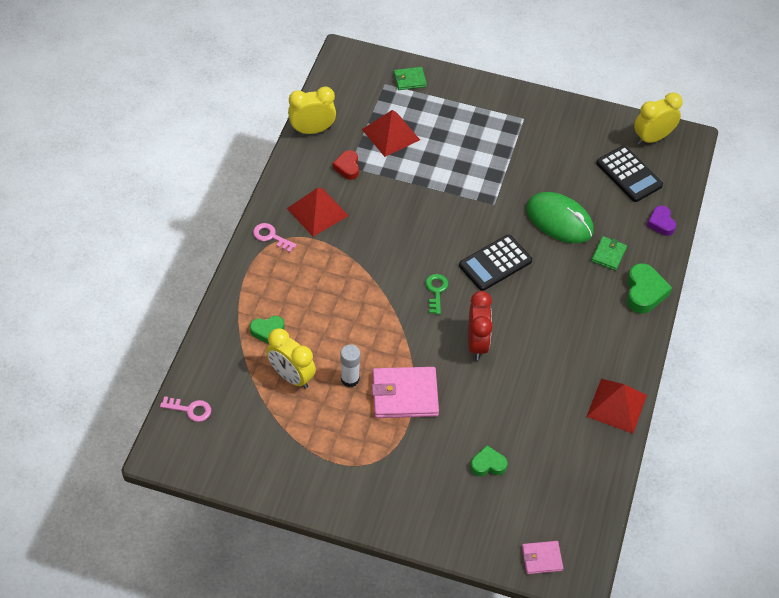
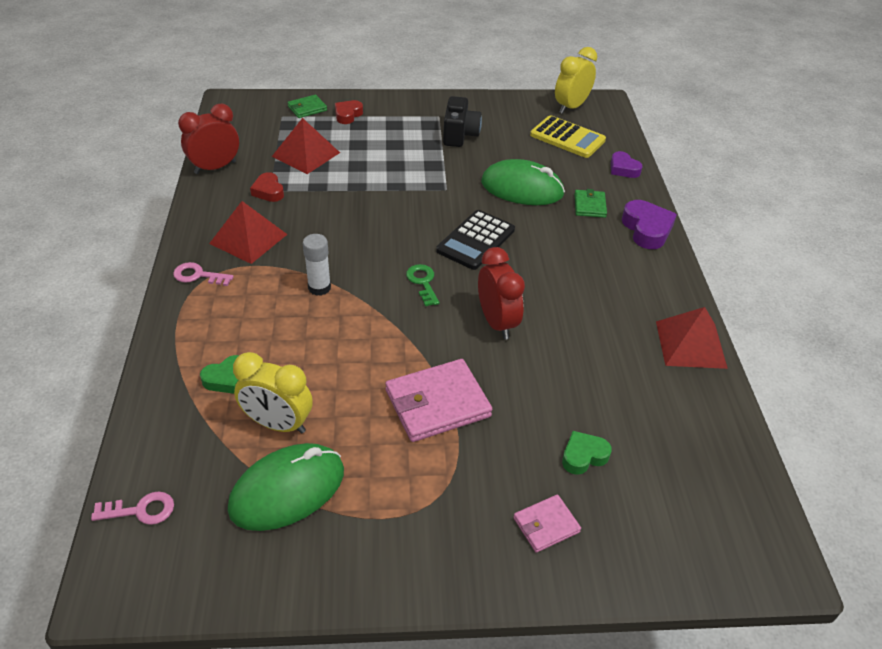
camera: 20 degrees left, 10 degrees down
yellow clock [288,86,336,134] -> red clock [178,104,239,174]
white glue stick [340,344,361,387] -> white glue stick moved to [303,234,331,296]
pink wallet [522,541,563,574] -> pink wallet moved to [513,495,581,553]
black calculator [596,145,663,202] -> yellow calculator [530,115,606,158]
green heart [627,263,672,314] -> purple heart [622,200,677,249]
none -> green mouse [228,443,344,531]
none -> red heart [335,100,363,124]
none -> black camera [443,96,482,147]

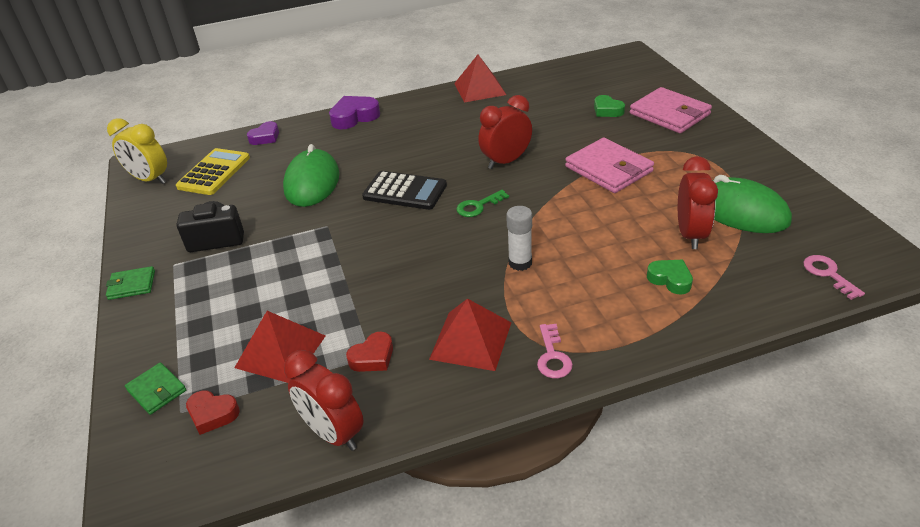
camera: 100 degrees left, 5 degrees down
yellow clock [233,352,313,434] -> red clock [678,156,718,249]
red heart [335,100,363,124] -> red heart moved to [186,390,240,435]
pink wallet [513,495,581,553] -> pink wallet [630,87,712,133], size x1.85
green wallet [574,189,607,218] -> green wallet moved to [106,266,155,300]

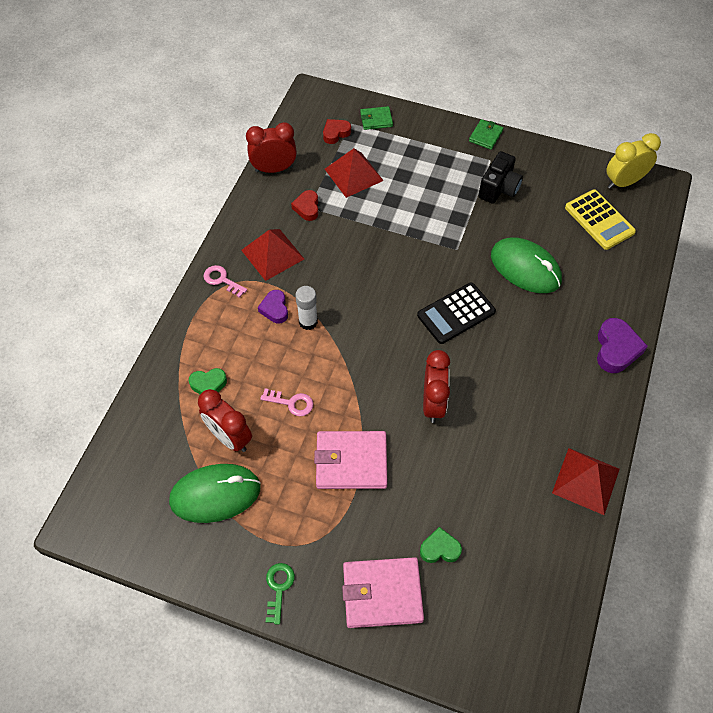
camera: 125 degrees right, 20 degrees up
purple heart [247,121,279,145] -> purple heart moved to [258,290,288,324]
green key [456,190,509,217] -> green key moved to [266,563,295,625]
pink key [803,255,865,300] -> pink key moved to [260,388,313,416]

